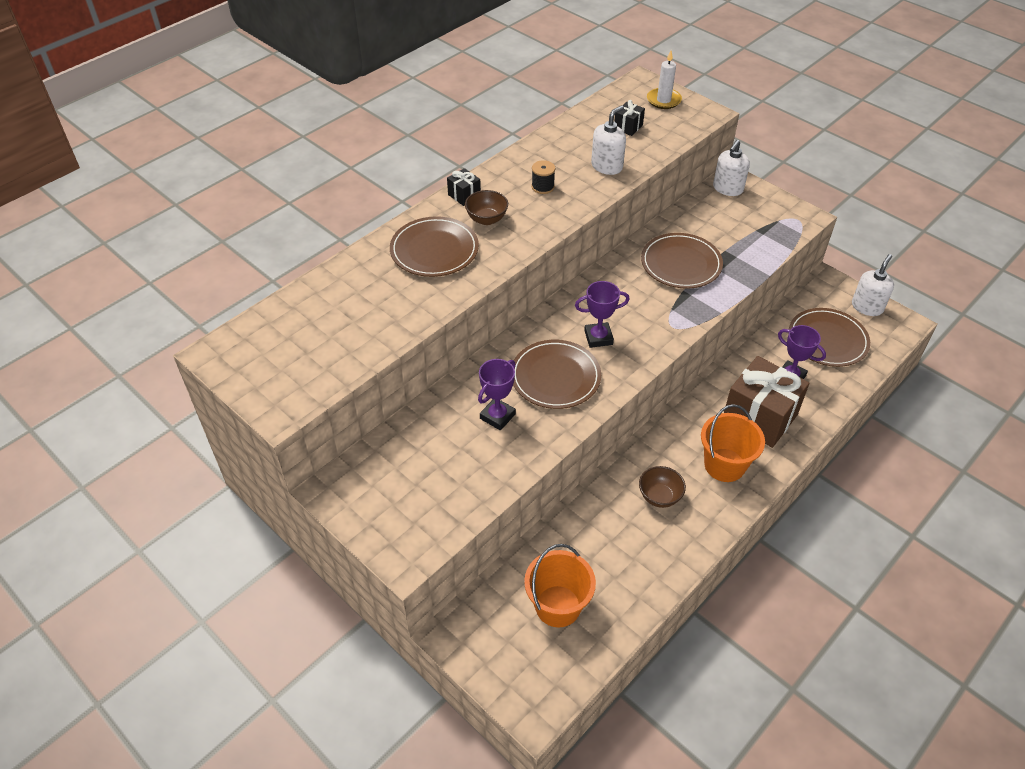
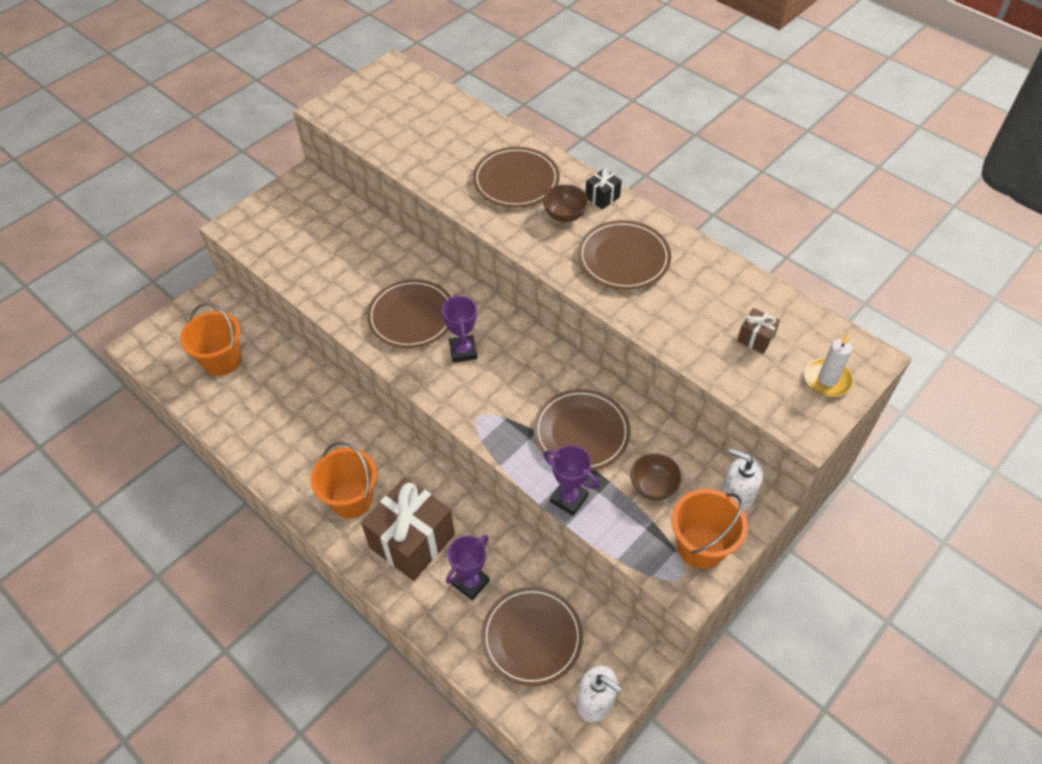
camera: 90 degrees right, 5 degrees up
purple trophy [478,359,516,430] -> purple trophy moved to [544,445,599,516]
black spool [531,160,555,194] -> brown plate [578,220,671,290]
white soap dispenser [591,105,626,175] -> none
black gift [614,100,645,136] -> brown gift [737,308,780,354]
brown bowl [639,466,686,508] -> brown bowl moved to [631,454,682,500]
none -> orange bucket [672,489,748,569]

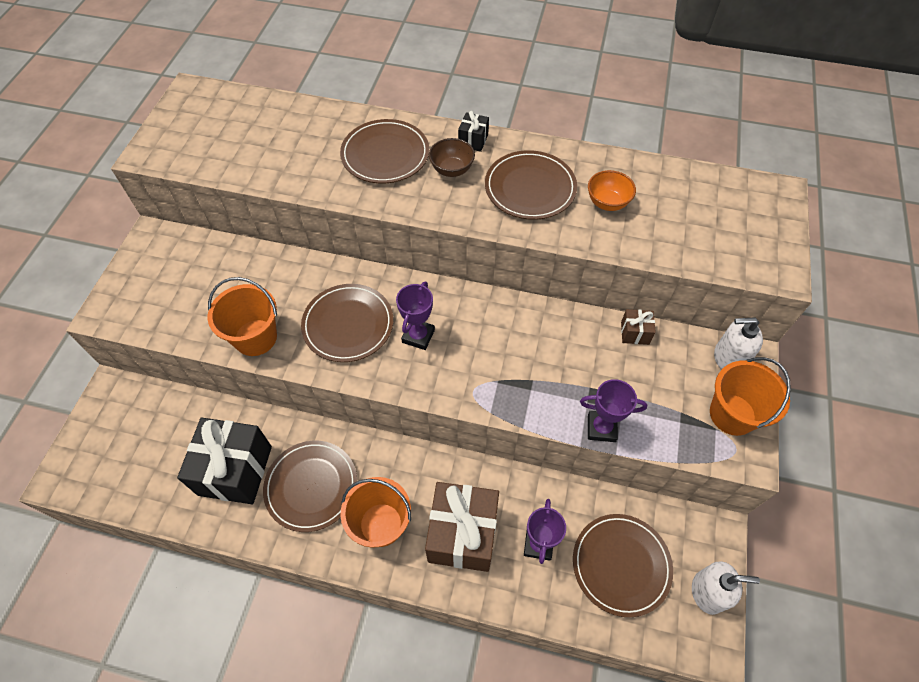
camera: 30 degrees left, 5 degrees up
orange bucket [180,303,242,376] -> orange bucket moved to [208,277,277,356]
purple trophy [442,294,478,363] -> purple trophy turned 60 degrees clockwise [396,282,435,350]
brown plate [534,389,631,471] -> brown plate moved to [263,441,357,532]
brown bowl [631,454,682,500] -> none
brown gift [737,308,780,354] -> brown gift moved to [621,309,656,345]
white candle [804,332,853,397] -> none
none -> black gift [177,418,272,504]
none -> orange bowl [588,170,636,211]

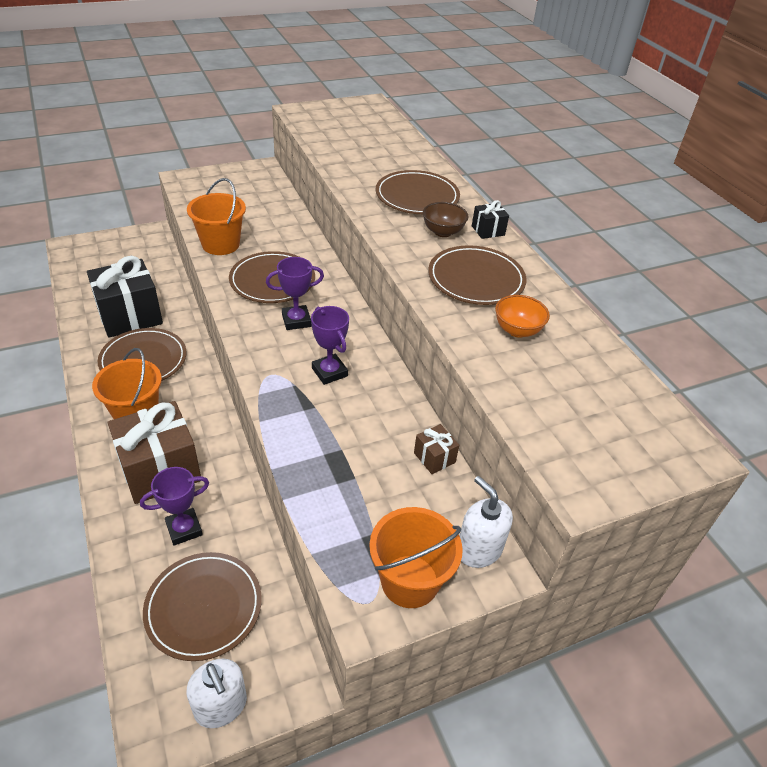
camera: 50 degrees right, 15 degrees down
purple trophy [580,379,647,442] -> purple trophy moved to [311,306,349,385]

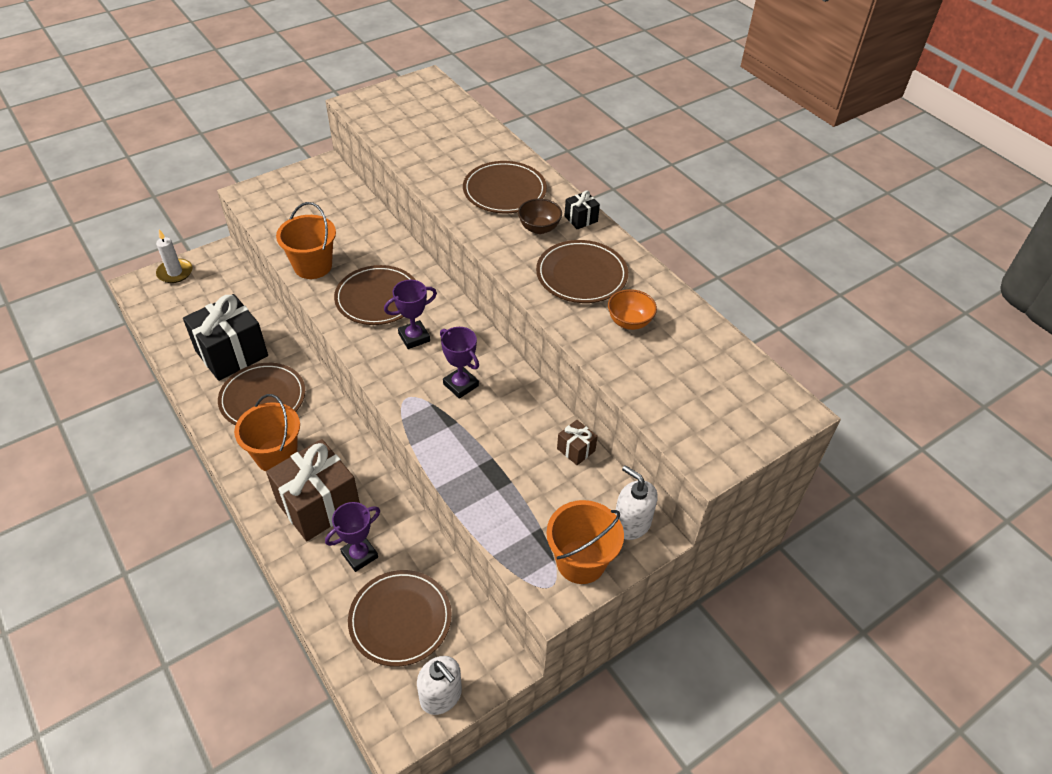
camera: 10 degrees left, 5 degrees up
none -> white candle [156,230,192,283]

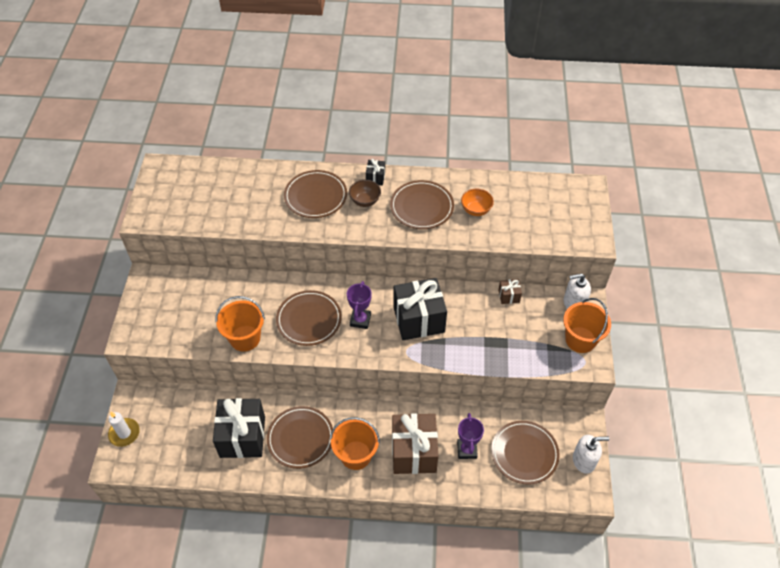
camera: 50 degrees left, 5 degrees up
purple trophy [440,327,479,399] -> black gift [393,278,447,340]

